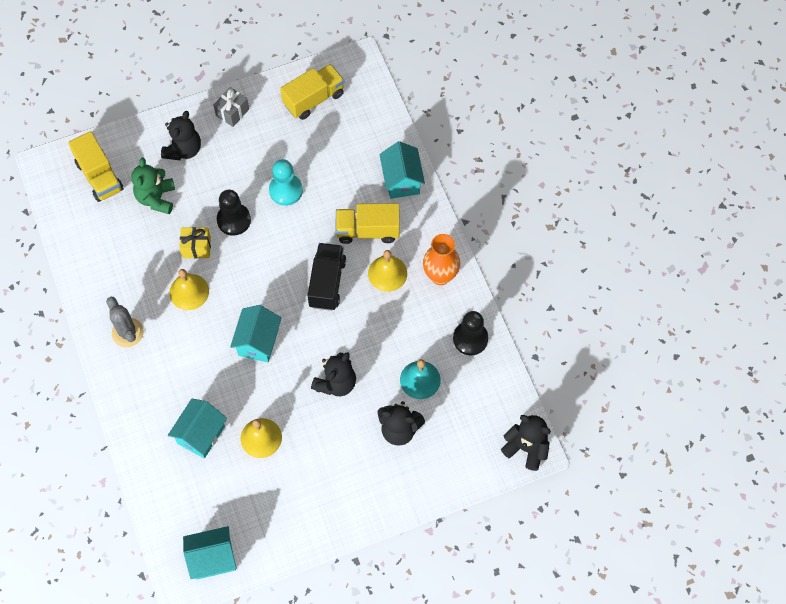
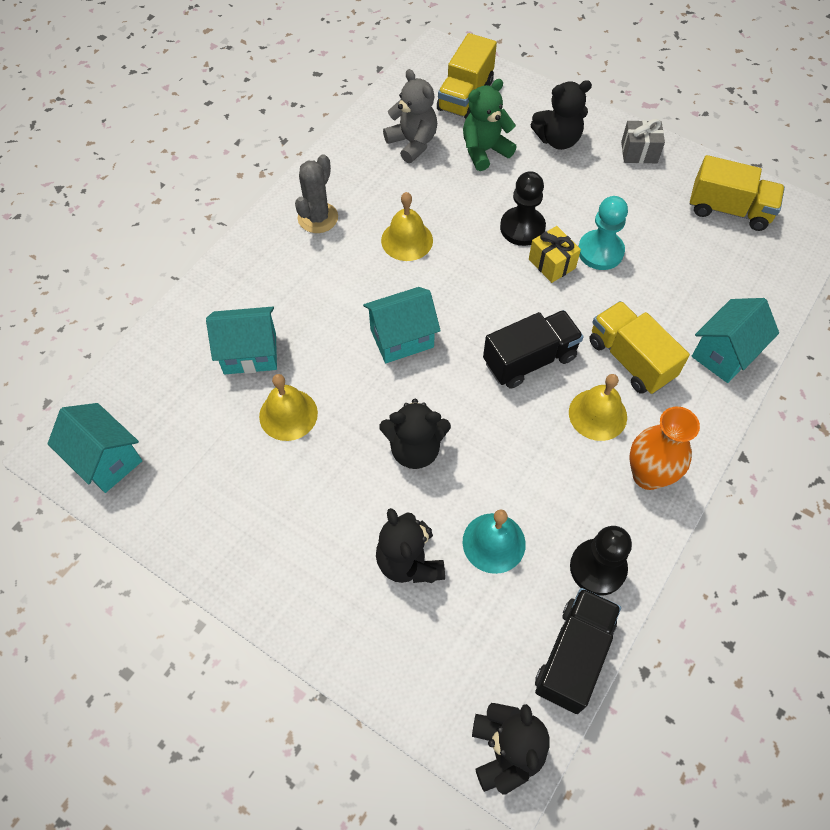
camera: 55 degrees right, 5 degrees down
yellow gift [179,227,211,258] -> yellow gift moved to [529,226,581,283]
none -> grey teddy bear [383,69,437,163]
none -> black truck [535,588,621,714]

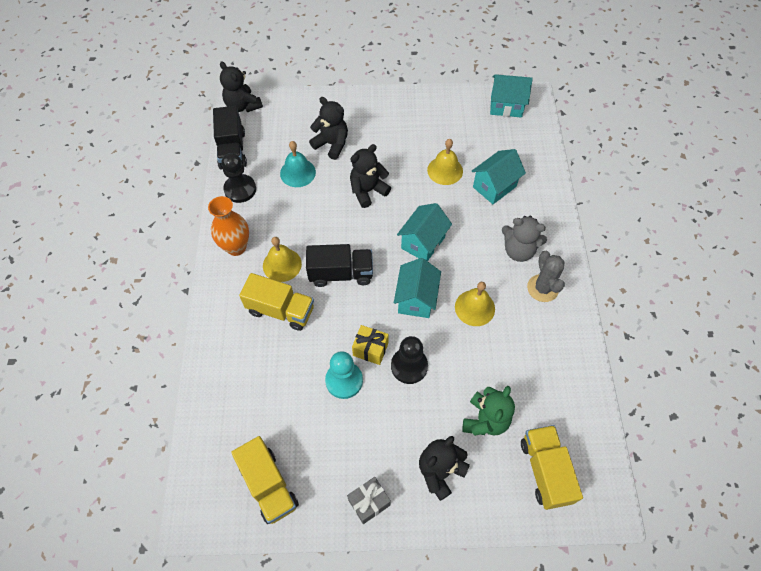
camera: 145 degrees right, 0 degrees up
grey teddy bear [383,69,437,163] -> grey teddy bear moved to [502,216,547,262]
black truck [483,310,584,389] -> black truck turned 120 degrees counterclockwise [306,244,373,287]
yellow truck [690,155,785,231] -> yellow truck turned 105 degrees counterclockwise [231,436,299,524]
turquoise house [692,298,779,383] -> turquoise house moved to [394,258,441,318]

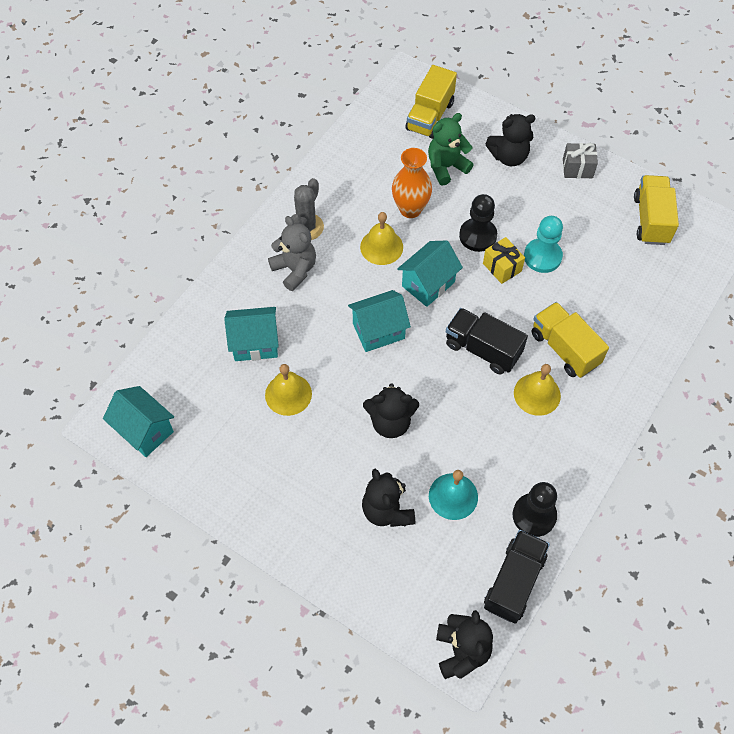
camera: 145 degrees left, 0 degrees up
orange vase [208,196,249,256] -> orange vase moved to [392,148,432,218]

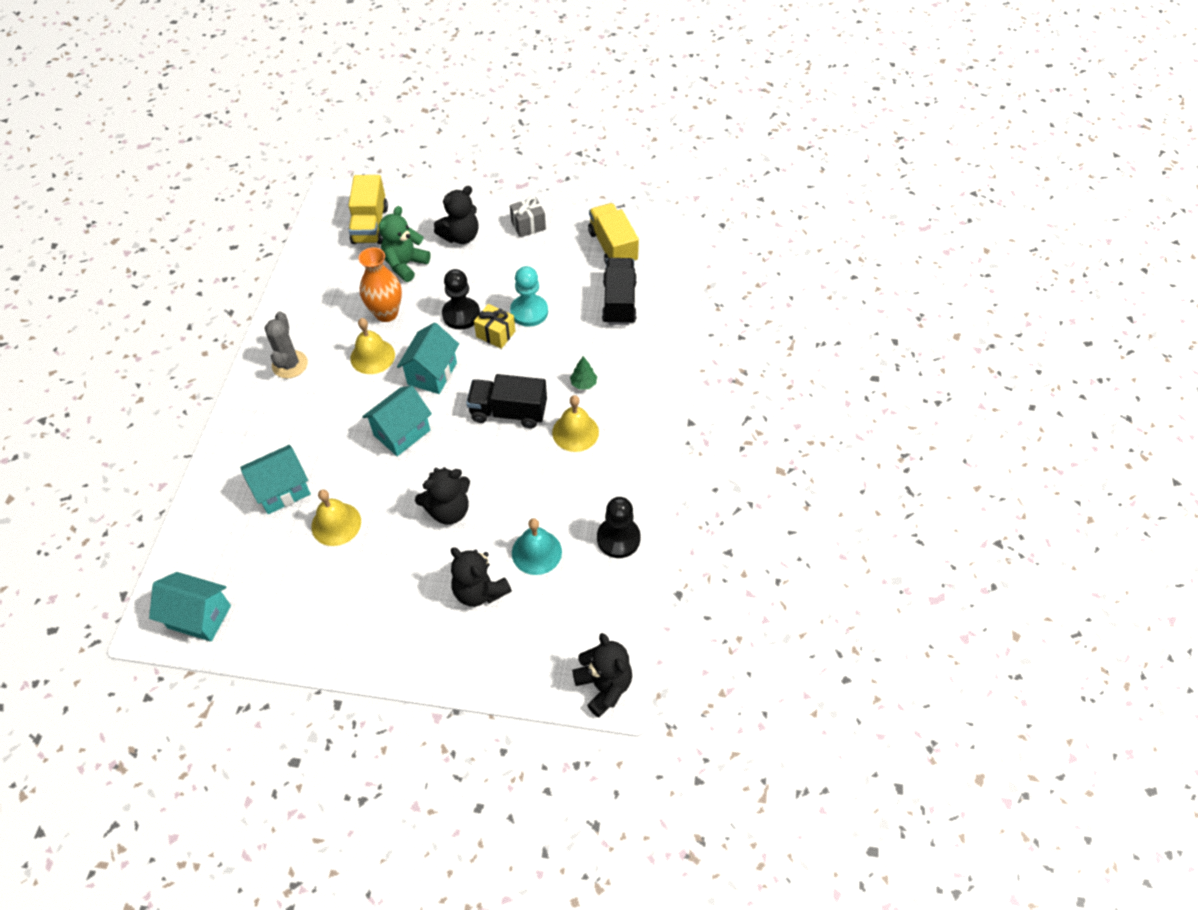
camera: 25 degrees left, 5 degrees down
grey teddy bear [268,216,316,291] -> none
black truck [484,530,550,624] -> black truck moved to [602,258,637,325]
yellow truck [532,302,609,378] -> green tree [570,356,597,390]

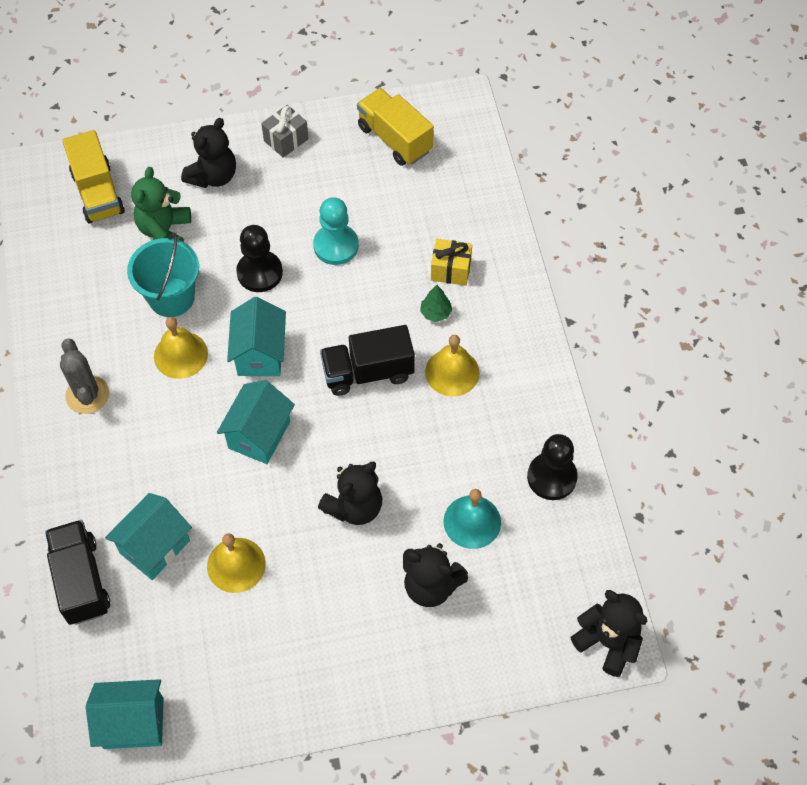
camera: 20 degrees left, 5 degrees up
orange vase [358,247,402,322] -> turquoise bucket [127,232,199,317]
yellow gift [474,304,515,349] -> yellow gift moved to [431,239,472,286]
black truck [602,258,637,325] -> black truck moved to [45,520,110,625]

